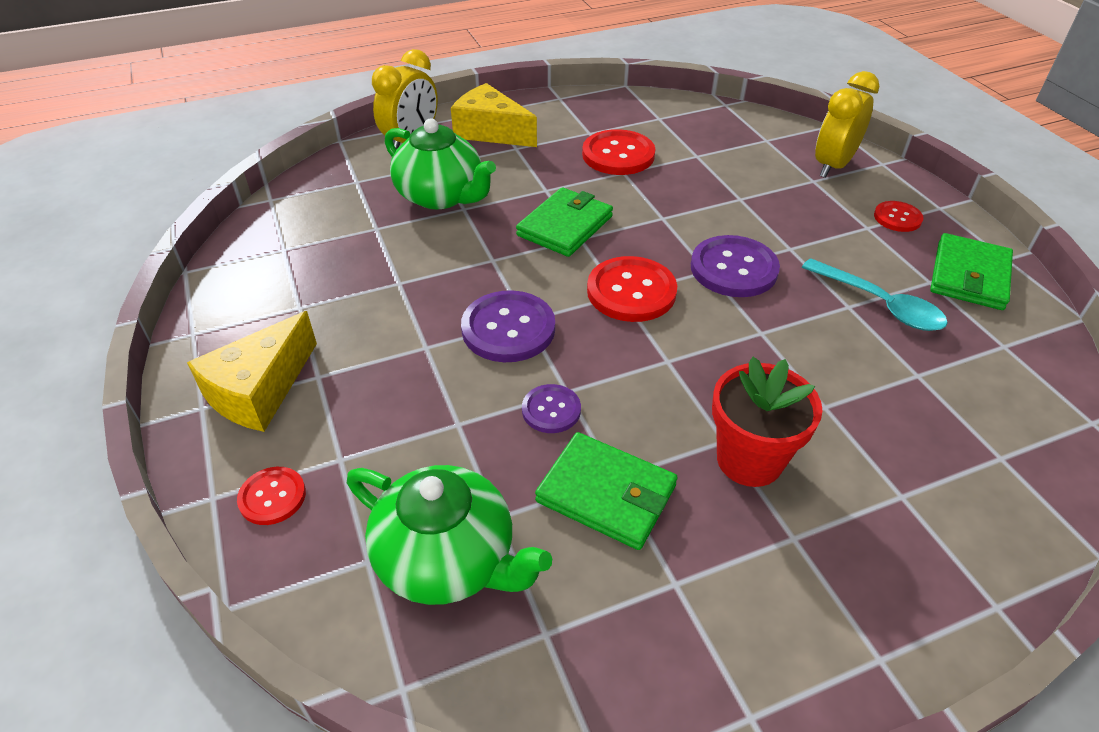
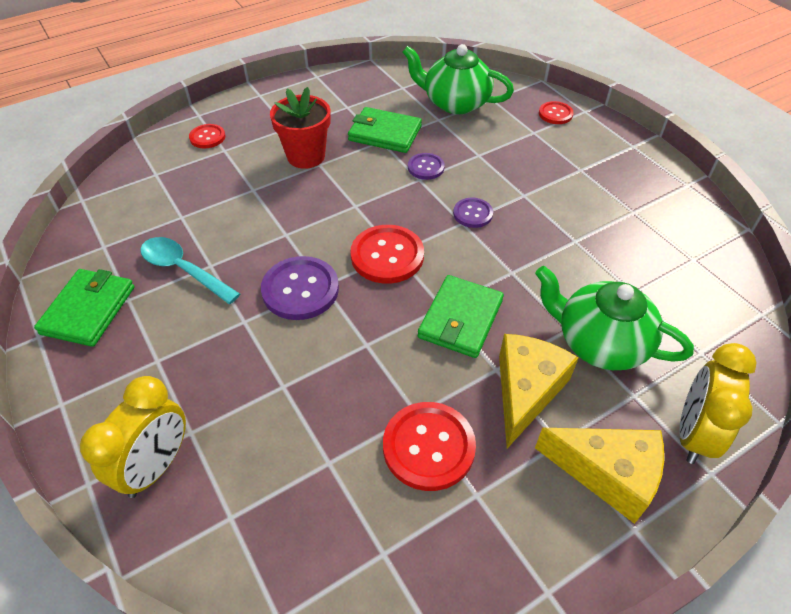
camera: 170 degrees right, 5 degrees up
yellow cheese [187,311,317,432] -> yellow cheese moved to [499,334,579,448]
purple button [461,290,555,362] -> purple button [453,198,493,228], size x0.57
red button [874,201,923,232] -> red button moved to [189,124,225,148]

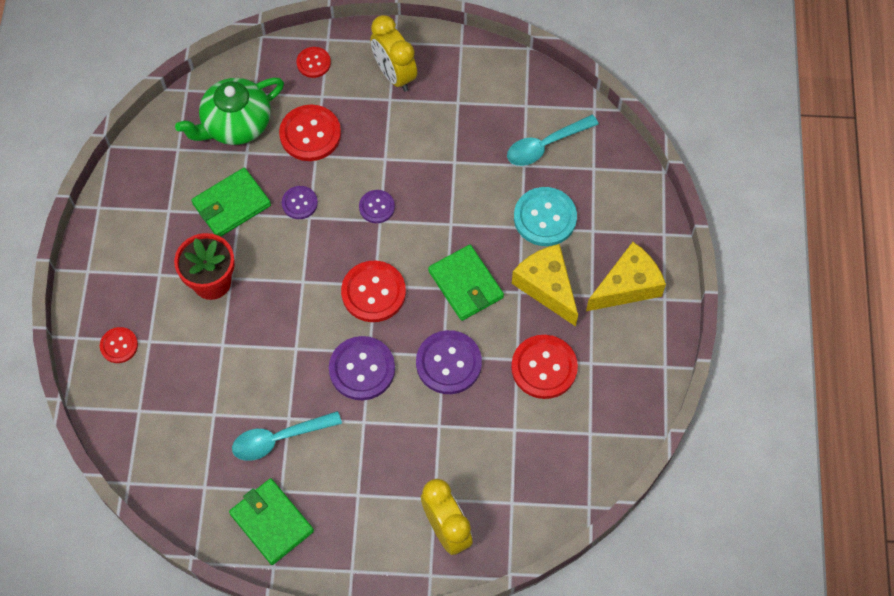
camera: 55 degrees left, 15 degrees up
green teapot [535,266,694,370] -> turquoise button [514,187,577,246]
yellow clock [679,343,756,464] -> yellow clock moved to [370,15,417,92]
none -> red button [279,104,341,161]
none -> purple button [416,330,482,394]
none -> turquoise spoon [507,115,599,166]

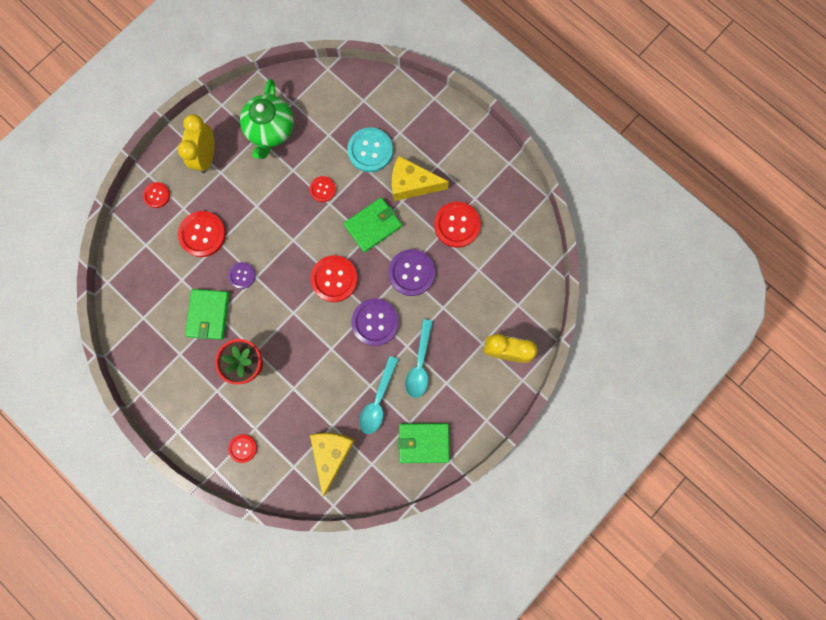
camera: 50 degrees left, 15 degrees up
green teapot [175,78,284,145] -> green teapot moved to [240,79,294,159]
purple button [359,190,395,223] -> none
yellow clock [370,15,417,92] -> yellow clock turned 90 degrees clockwise [178,114,215,174]
green wallet [428,245,504,321] -> green wallet turned 45 degrees counterclockwise [344,197,402,253]
turquoise spoon [507,115,599,166] -> turquoise spoon moved to [405,319,433,398]
yellow cheese [586,242,666,311] -> yellow cheese moved to [310,433,355,496]
none -> red button [309,176,336,202]

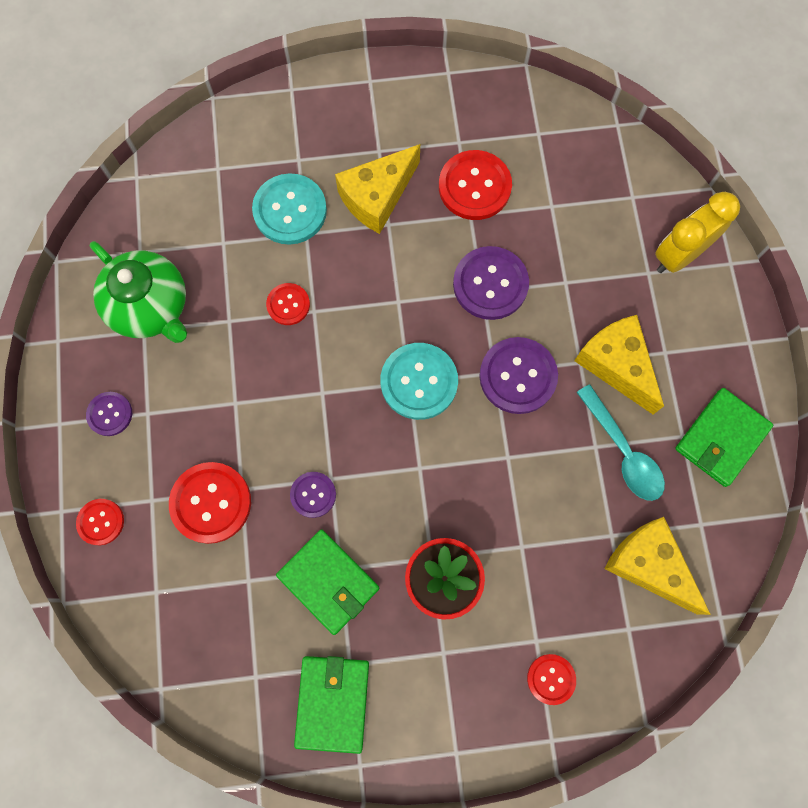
camera: 50 degrees left, 5 degrees down
yellow clock [178,114,215,174] -> purple button [86,392,132,436]
red button [310,255,358,302] -> turquoise button [380,343,458,420]
green wallet [344,197,402,253] -> green wallet moved to [294,656,369,754]
turquoise spoon [405,319,433,398] -> yellow cheese [574,315,664,414]

